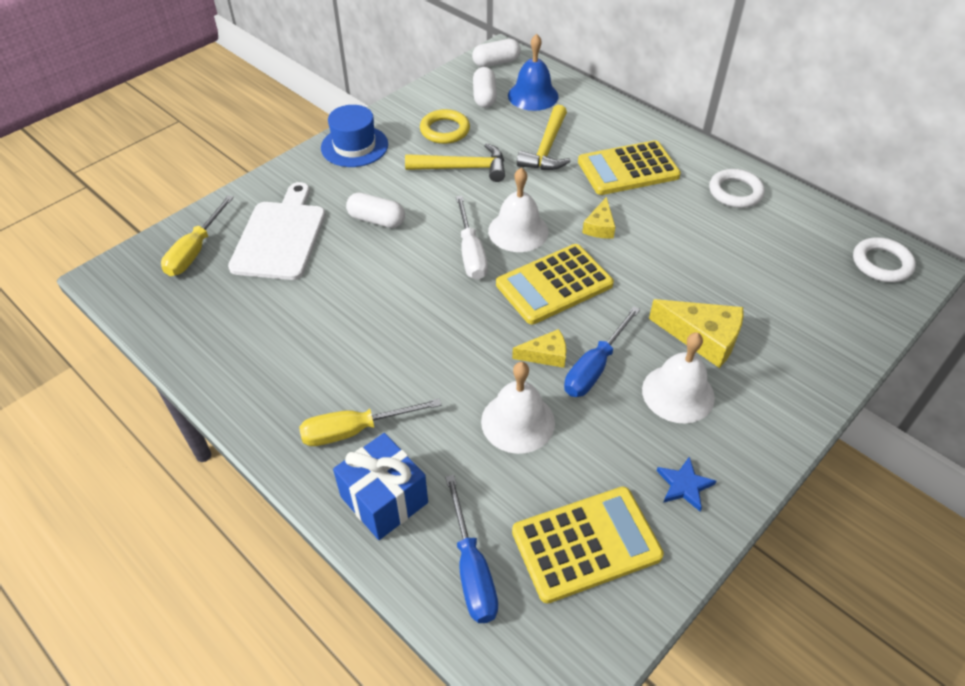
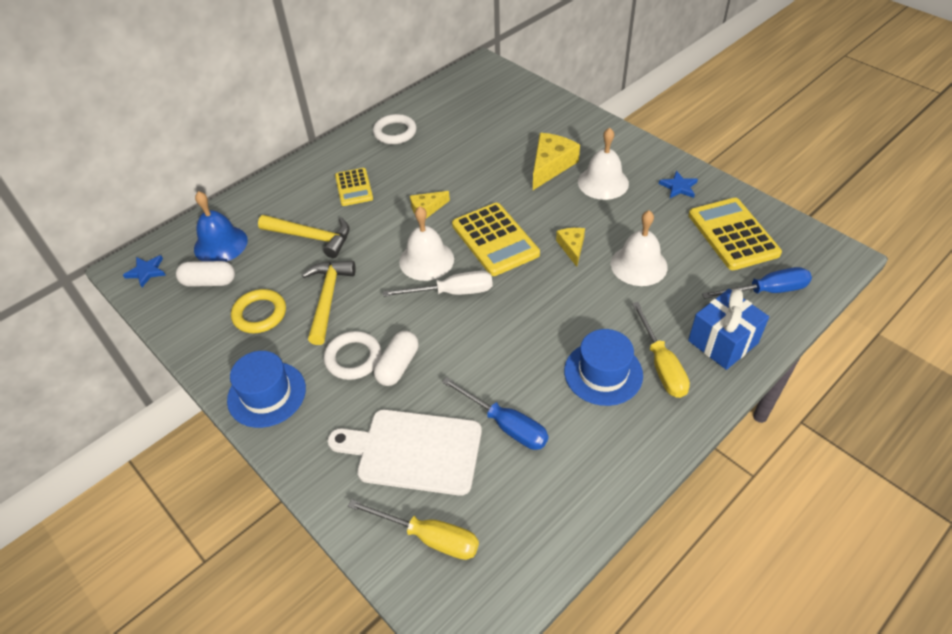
camera: 85 degrees left, 0 degrees up
white capsule [472,39,521,67] -> blue star [123,255,166,287]
blue screwdriver [564,306,640,397] -> blue screwdriver moved to [442,377,548,450]
yellow calculator [578,140,681,195] -> yellow calculator [335,168,373,206], size x0.61
yellow cheese [582,197,615,239] -> yellow cheese turned 135 degrees clockwise [410,191,450,218]
white ring [853,237,916,282] -> white ring moved to [324,331,381,380]
none -> blue hat [564,329,643,406]

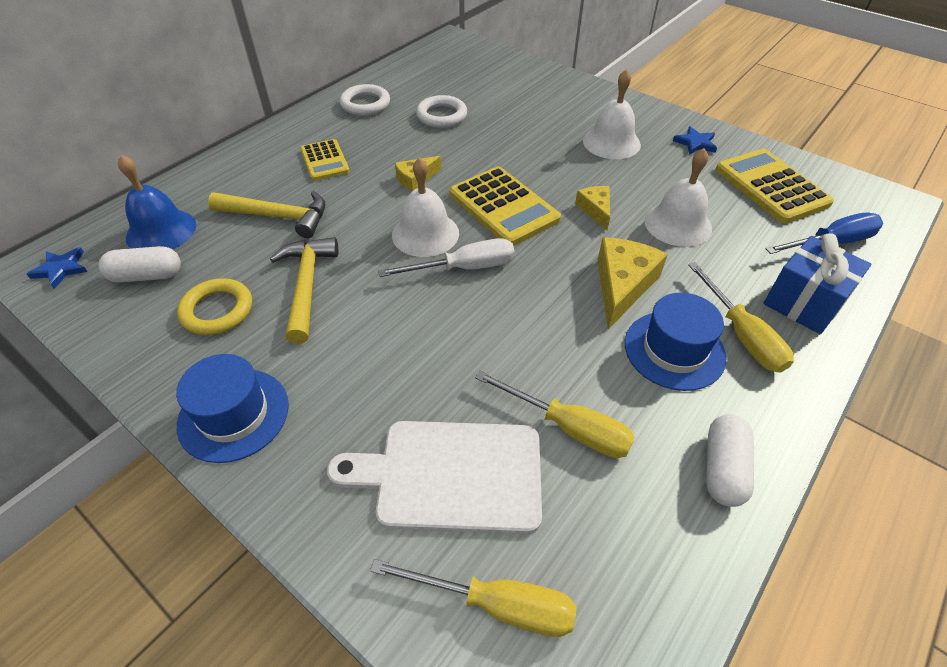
camera: 10 degrees left, 0 degrees up
white ring [324,331,381,380] -> white ring moved to [416,95,467,128]
white capsule [374,331,419,386] -> white capsule moved to [706,414,754,507]
blue screwdriver [442,377,548,450] -> yellow screwdriver [475,371,635,458]
yellow cheese [533,133,580,190] -> yellow cheese moved to [598,237,668,329]

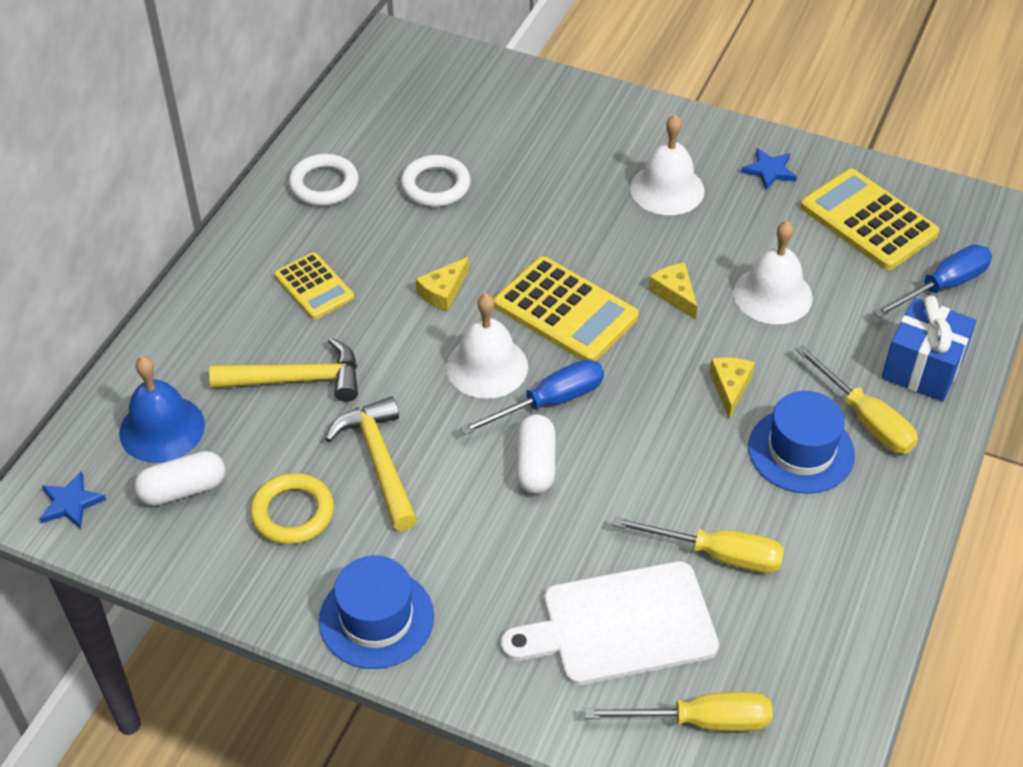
camera: 15 degrees left, 0 degrees up
white screwdriver [378,238,515,277] -> blue screwdriver [460,359,604,435]
yellow cheese [598,237,668,329] -> yellow cheese [709,357,755,419], size x0.59
white capsule [706,414,754,507] -> white capsule moved to [516,414,555,494]

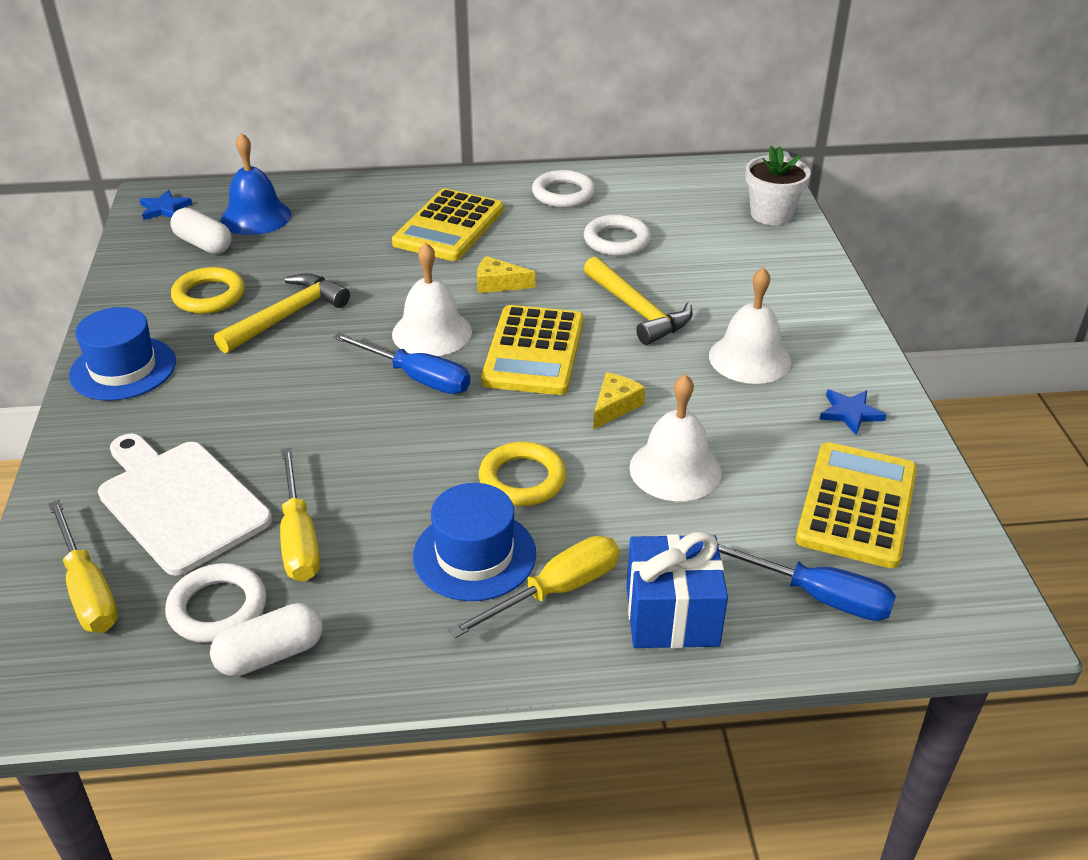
camera: 60 degrees right, 10 degrees down
yellow hammer [209,337,358,402] -> yellow hammer moved to [584,257,692,345]
yellow calculator [274,252,354,319] -> yellow calculator [392,188,504,261], size x1.63
white capsule [516,414,555,494] -> white capsule moved to [210,603,323,676]
yellow cheese [709,357,755,419] -> yellow ring [479,441,566,506]
yellow screwdriver [796,345,918,454] -> yellow screwdriver turned 150 degrees counterclockwise [449,536,619,638]
none -> white ring [165,563,267,643]
none -> white flower pot [746,146,811,225]

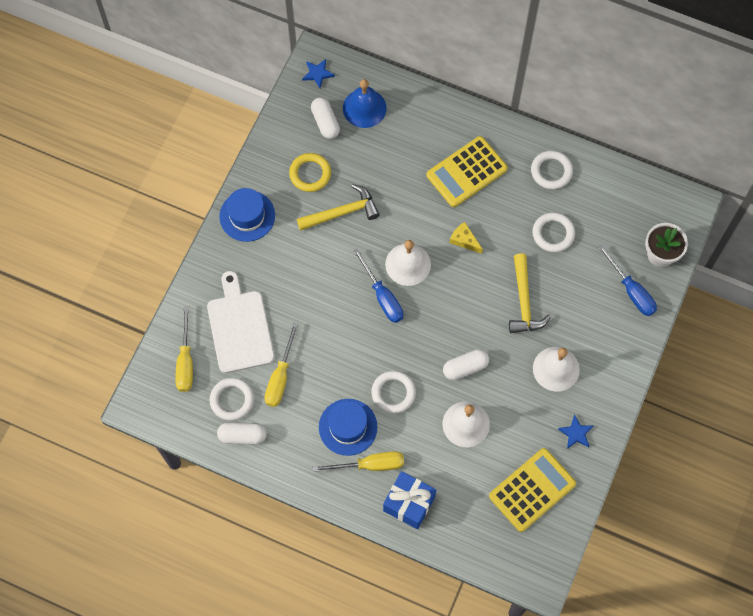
camera: 30 degrees right, 30 degrees up
yellow ring [479,441,566,506] -> white ring [371,371,416,414]
yellow calculator [481,305,584,395] -> none
yellow cheese [593,372,645,430] -> white capsule [443,349,489,380]
blue screwdriver [718,543,896,621] -> blue screwdriver moved to [598,245,657,316]

